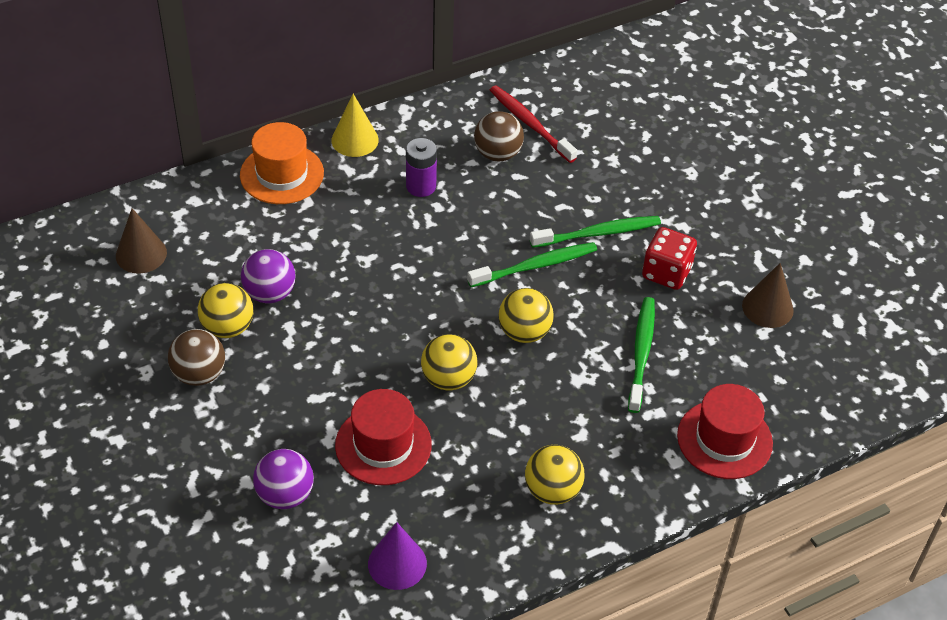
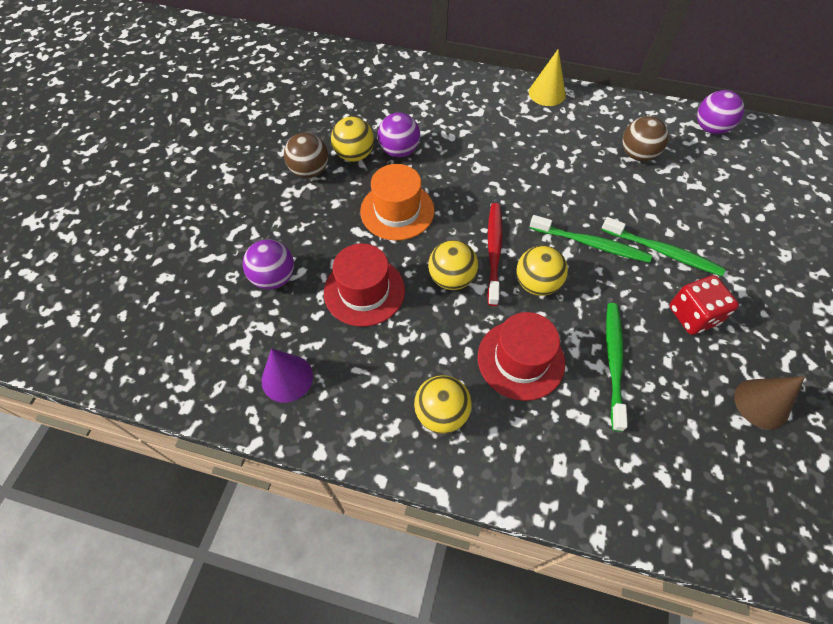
camera: 45 degrees right, 10 degrees up
brown cone [116,208,167,273] -> none
orange hat [240,122,324,204] -> orange hat moved to [360,164,435,241]
purple battery [406,138,437,197] -> none
red toothbrush [490,85,577,163] -> red toothbrush moved to [487,203,502,306]
green toothbrush [628,297,655,413] -> green toothbrush turned 45 degrees counterclockwise [606,303,628,432]
red hat [677,384,773,479] -> red hat moved to [478,312,565,401]
none -> purple ball [697,90,744,134]

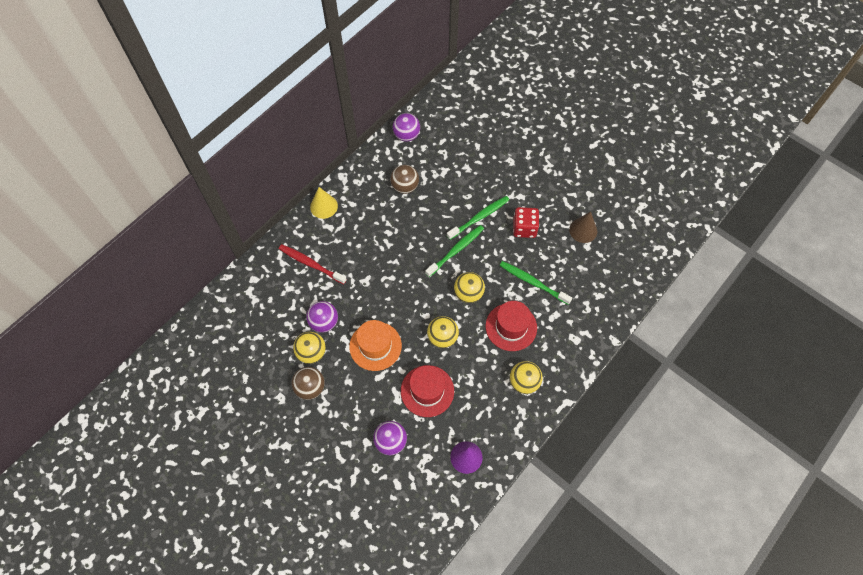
camera: 65 degrees left, 5 degrees up
red toothbrush [487,203,502,306] -> red toothbrush moved to [279,244,347,284]

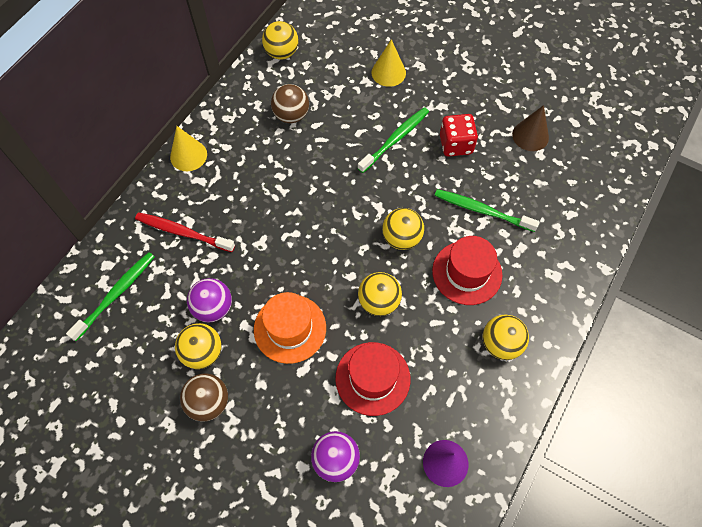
camera: 10 degrees left, 0 degrees up
purple ball [393,113,420,142] -> yellow ball [262,21,298,60]
green toothbrush [425,225,484,277] -> green toothbrush moved to [66,252,155,341]
none -> yellow cone [372,39,406,87]

